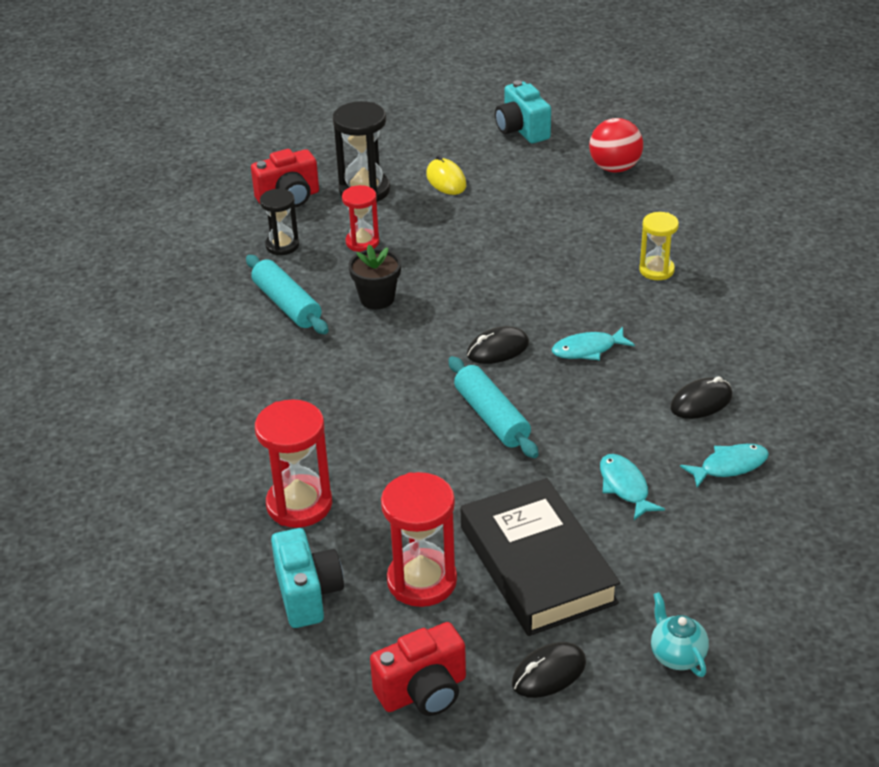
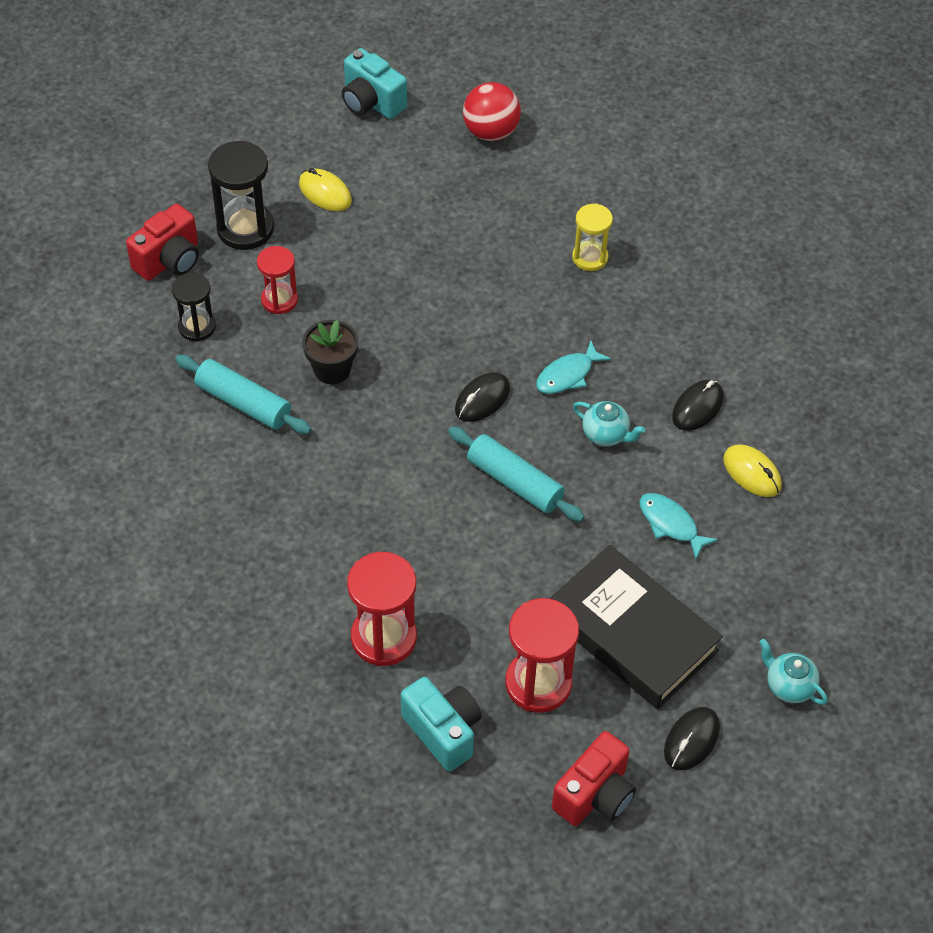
camera: 25 degrees left, 15 degrees up
turquoise fish [680,444,769,488] -> yellow mouse [723,444,782,497]
none -> turquoise teapot [573,401,645,446]

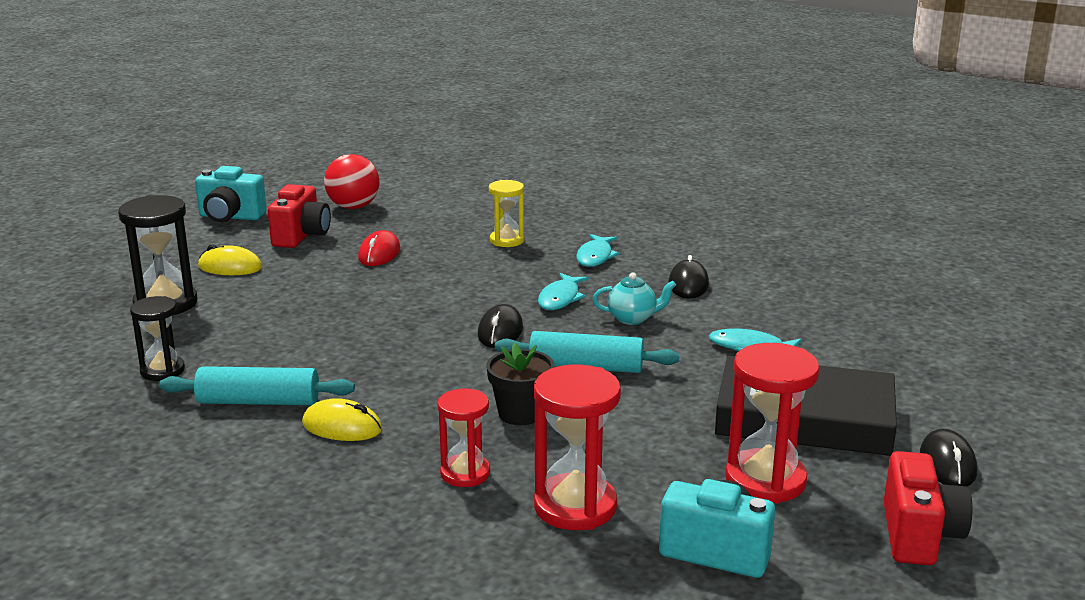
camera: 30 degrees left, 30 degrees down
red camera [126,204,199,281] -> red camera moved to [268,184,331,248]
red hourglass [257,246,298,314] -> red hourglass moved to [437,389,490,487]
black flower pot [302,320,358,384] -> black flower pot moved to [486,343,555,425]
yellow mouse [723,444,782,497] -> yellow mouse moved to [302,398,382,441]
turquoise teapot [760,639,828,705] -> none
none -> red mouse [358,230,400,266]
none -> turquoise fish [576,234,619,267]

